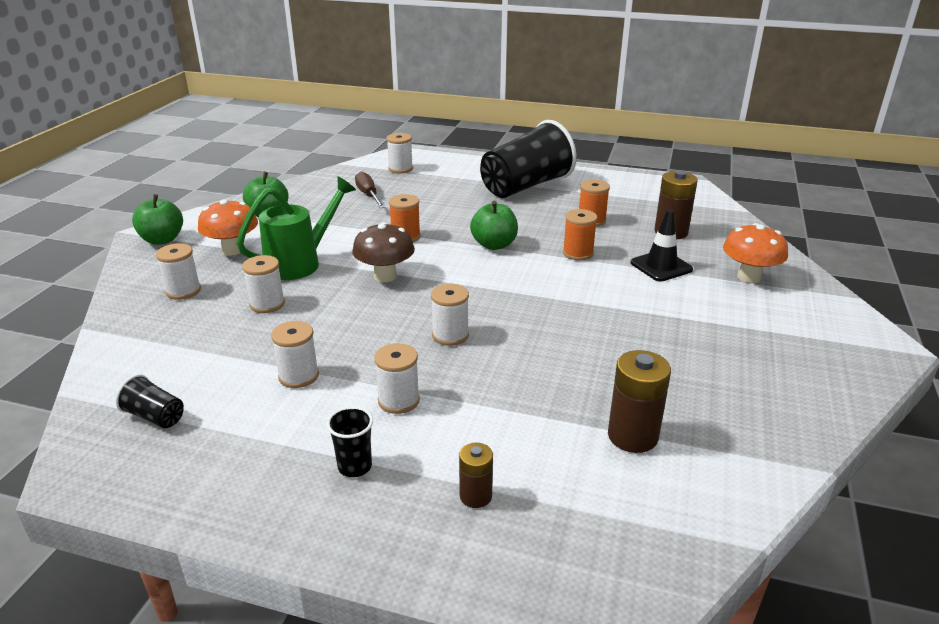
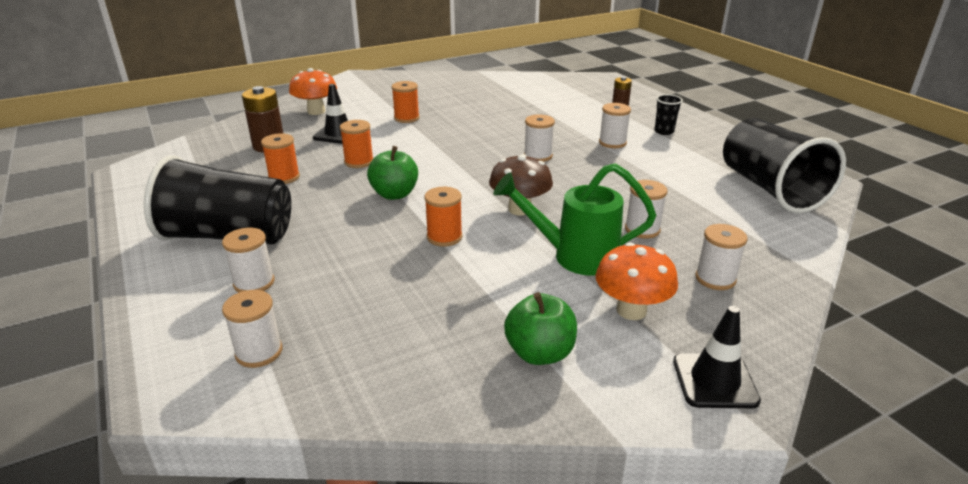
camera: 135 degrees left, 0 degrees up
black cup [115,374,184,428] -> black cup [723,118,846,214], size x2.45
green apple [132,194,183,245] -> black traffic cone [673,306,761,408]
white spool [271,321,319,388] -> white spool moved to [222,228,275,293]
brown screwdriver [355,172,385,208] -> none
brown battery [608,350,671,453] -> none
none -> orange spool [391,81,420,123]

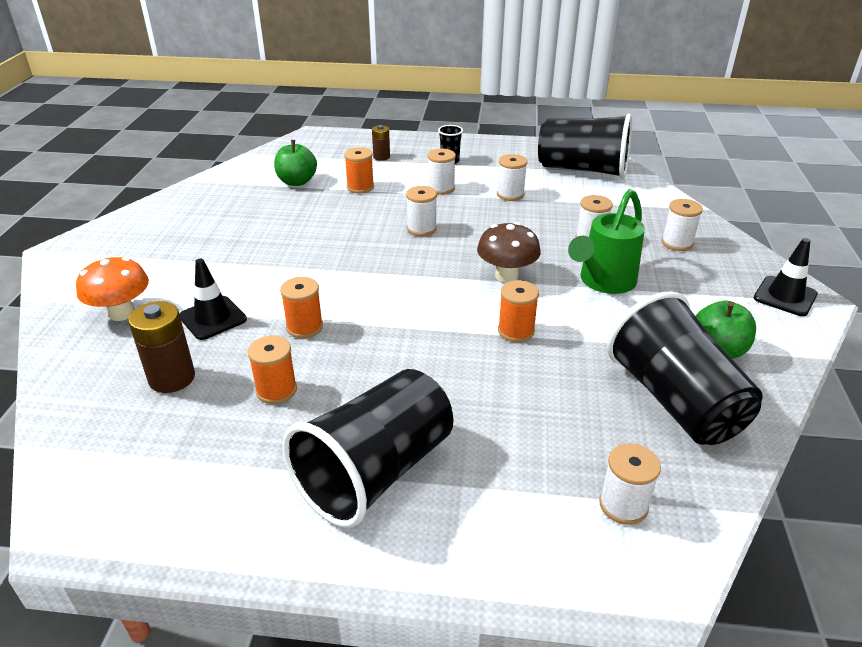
camera: 55 degrees left, 5 degrees up
white spool [222,228,275,293] -> white spool moved to [497,154,527,201]
green apple [367,146,418,200] -> green apple moved to [274,140,317,186]
orange spool [391,81,420,123] -> orange spool moved to [344,147,374,193]
orange mushroom [595,242,678,320] -> none
none -> black cup [607,291,763,445]

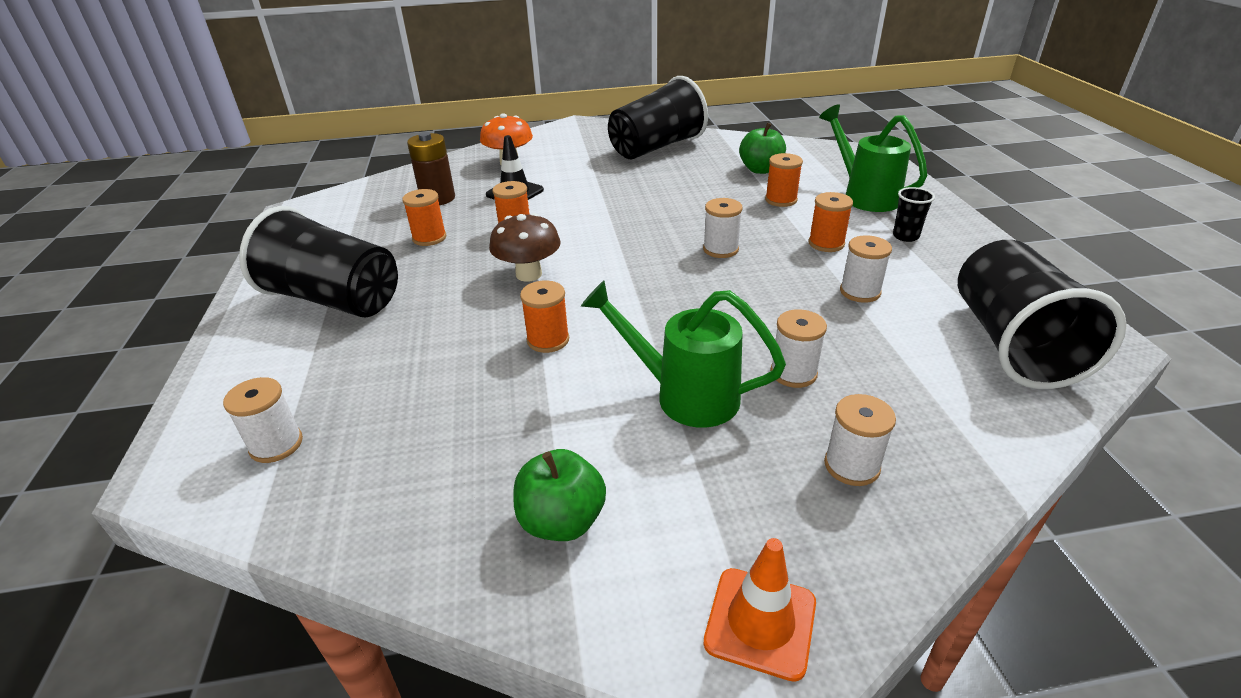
camera: 75 degrees right, 0 degrees up
brown battery [372,125,390,161] -> green watering can [819,104,927,212]
white spool [428,149,456,195] -> orange spool [808,192,853,252]
brown mushroom [477,222,541,283] -> brown mushroom moved to [489,213,561,282]
black cup [607,291,763,445] -> black cup moved to [608,76,708,159]
black traffic cone [754,238,818,316] -> orange traffic cone [703,538,816,682]

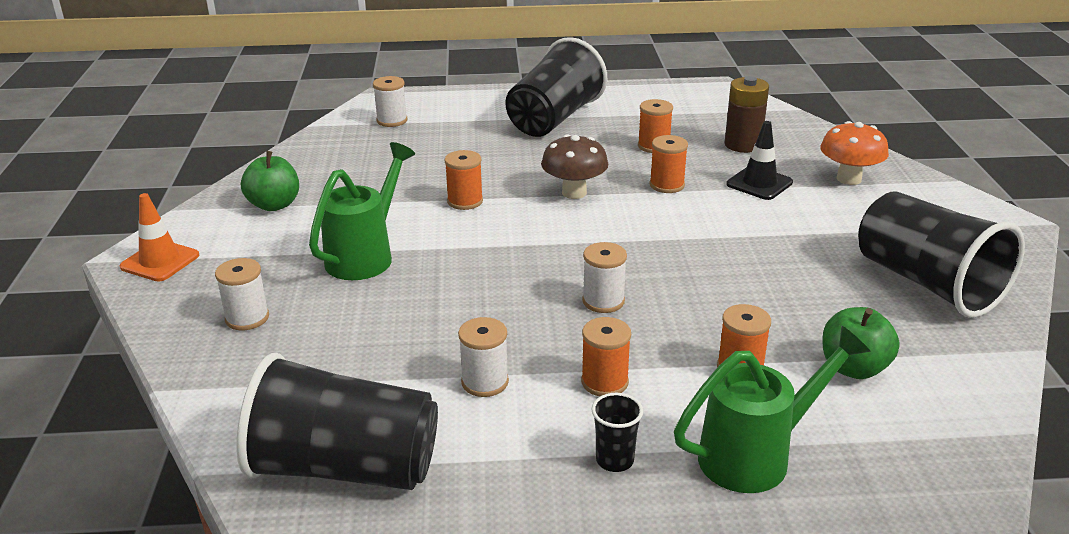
camera: 95 degrees right, 5 degrees down
white spool [770,309,827,388] -> none

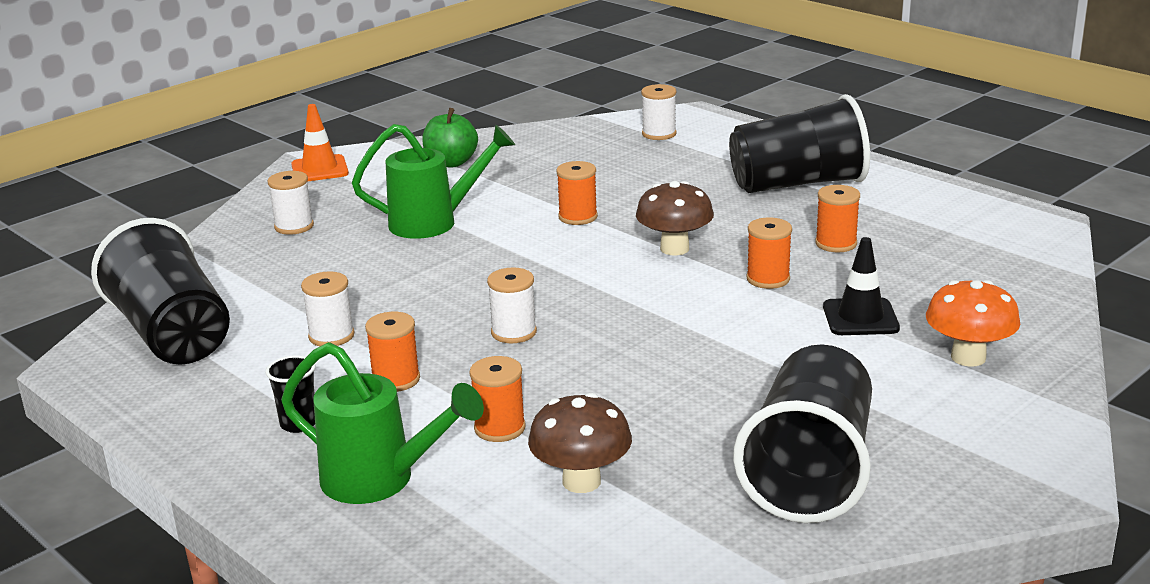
camera: 50 degrees right, 5 degrees down
brown battery [725,76,769,153] -> none
green apple [823,307,900,379] -> brown mushroom [528,393,632,493]

